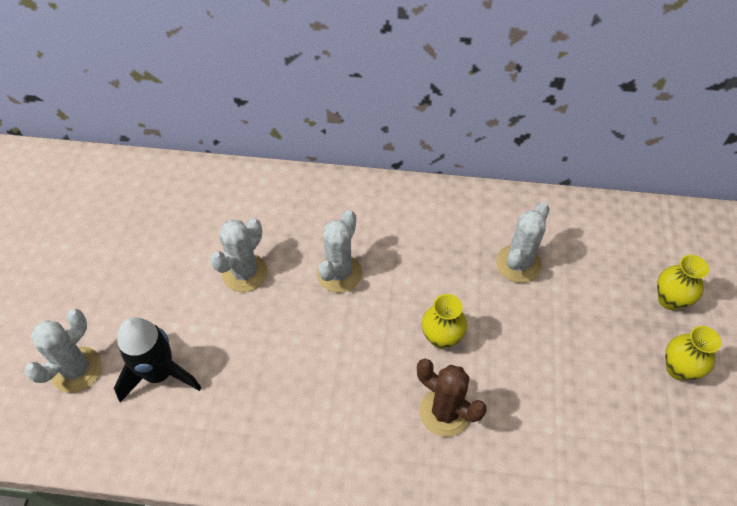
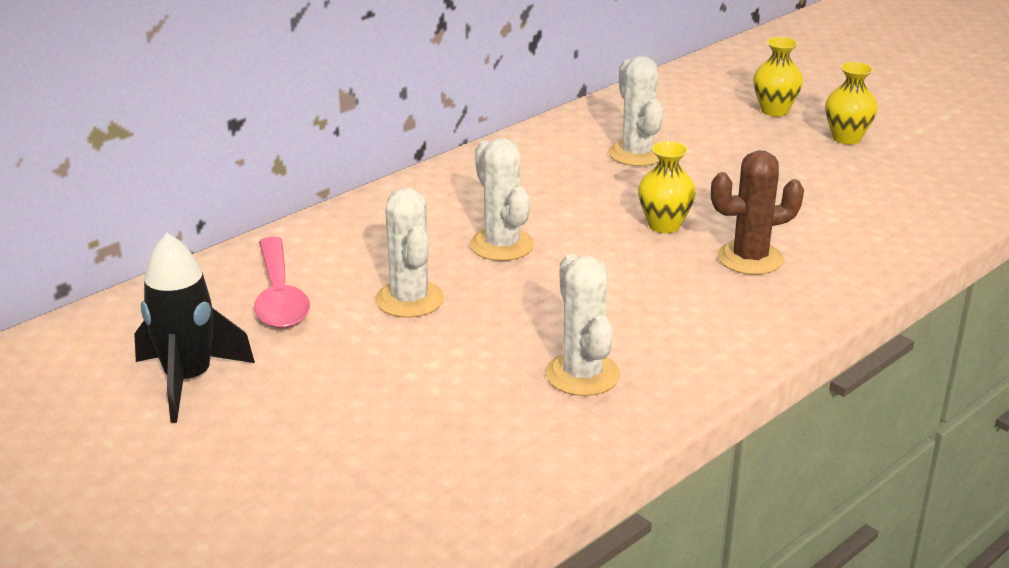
camera: 50 degrees left, 25 degrees down
white cactus [24,309,102,393] -> white cactus moved to [545,254,620,396]
black rocket [114,317,202,402] -> black rocket moved to [134,233,255,423]
none -> pink spoon [254,237,310,328]

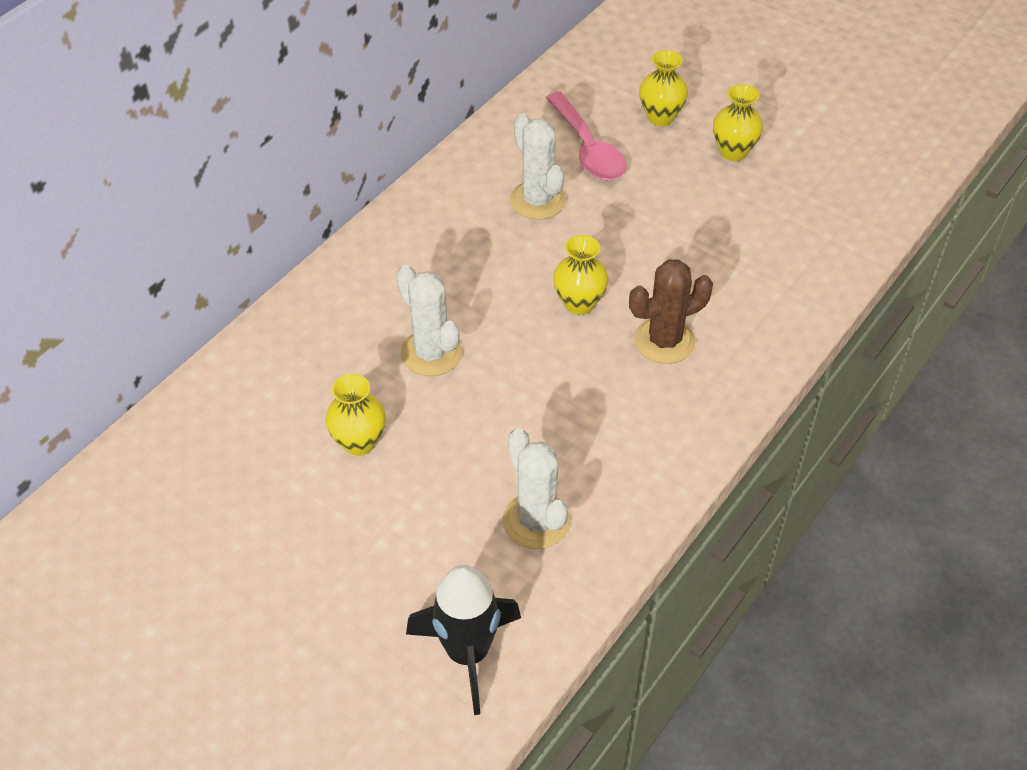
camera: 10 degrees left, 20 degrees up
black rocket [134,233,255,423] -> black rocket moved to [406,565,521,715]
pink spoon [254,237,310,328] -> pink spoon moved to [546,92,626,181]
white cactus [375,188,444,318] -> yellow vase [325,374,386,456]

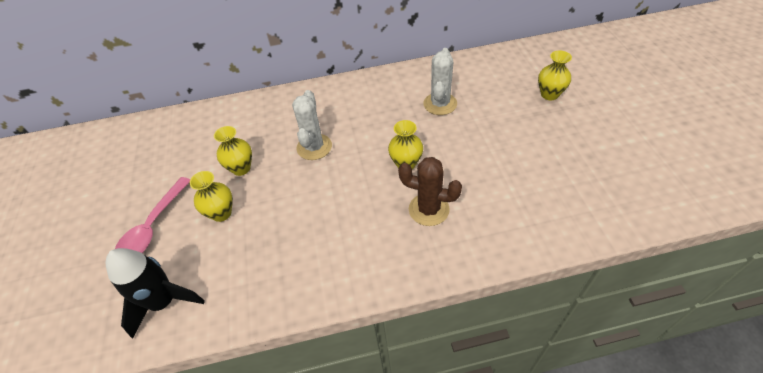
camera: 45 degrees right, 0 degrees up
white cactus [503,428,571,549] -> none
pink spoon [546,92,626,181] -> pink spoon moved to [115,177,190,253]
yellow vase [713,84,763,161] -> yellow vase moved to [190,171,233,222]

